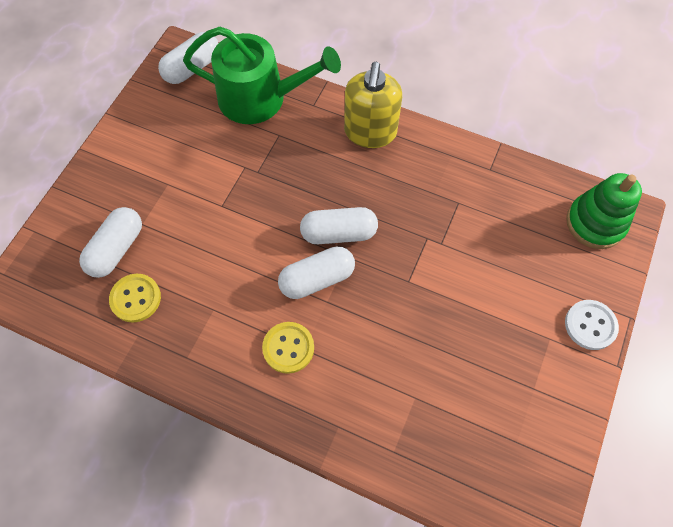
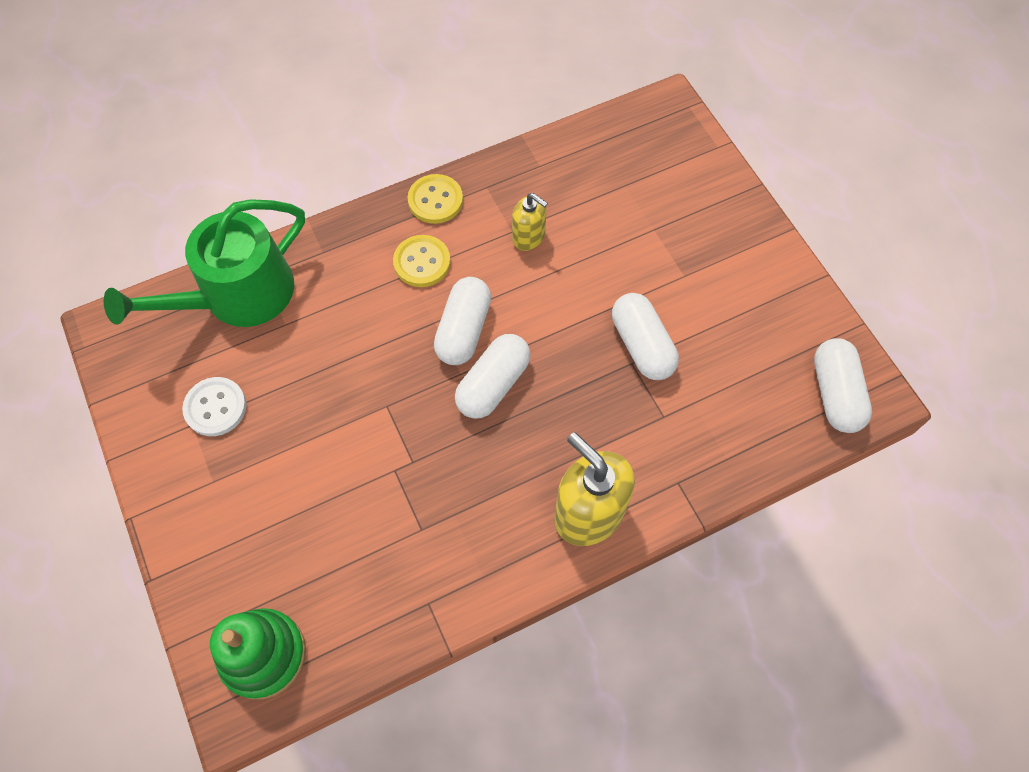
camera: 130 degrees right, 0 degrees up
white capsule [79,207,142,278] -> white capsule moved to [612,293,679,380]
yellow button [109,274,161,322] -> yellow button moved to [408,174,463,224]
green watering can [183,27,341,124] -> green watering can moved to [104,199,305,327]
white button [565,300,619,350] -> white button moved to [182,377,247,436]
none -> yellow soap dispenser [512,193,548,251]

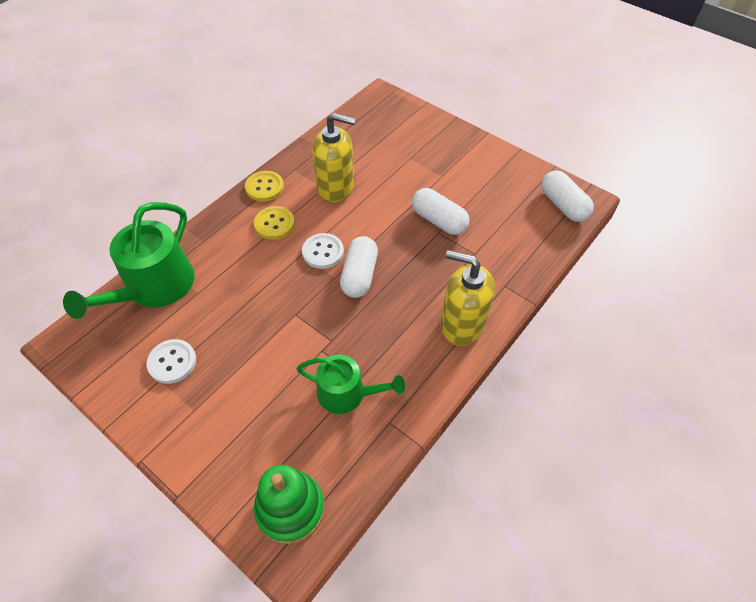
camera: 25 degrees left, 10 degrees down
white capsule [434,277,491,365] -> white button [302,233,344,269]
yellow soap dispenser [512,193,548,251] -> yellow soap dispenser [312,112,356,202], size x1.79
none -> green watering can [296,355,405,414]

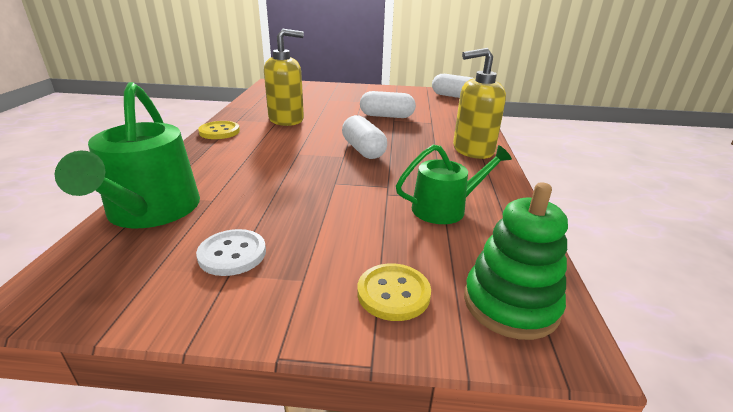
camera: 35 degrees left, 25 degrees down
yellow button [254,206,295,240] -> yellow button moved to [357,263,431,321]
white button [302,233,344,269] -> none

